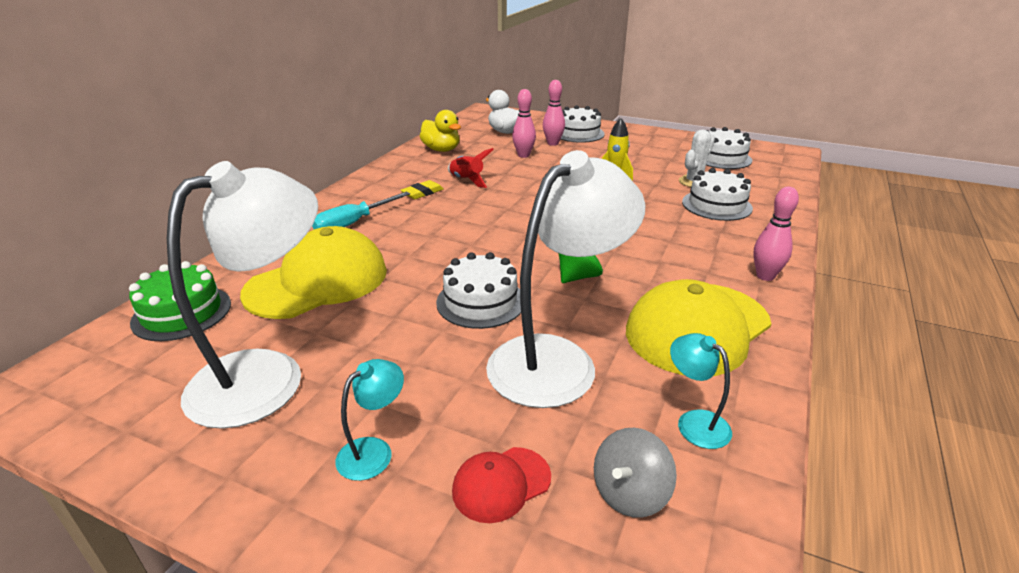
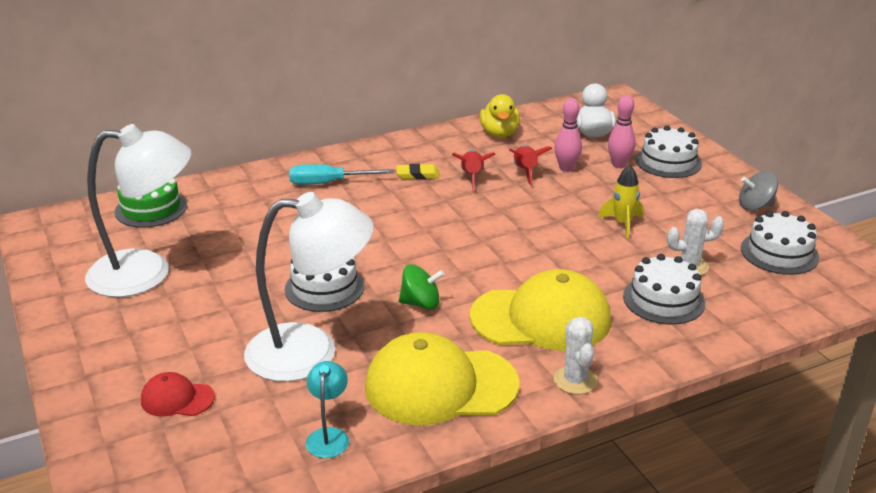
camera: 40 degrees right, 0 degrees up
yellow cap [240,226,387,319] -> yellow cap moved to [470,269,611,351]
turquoise lamp [335,359,404,481] -> none
grey spinning top [594,428,677,518] -> grey spinning top moved to [739,171,778,211]
pink bowling pin [753,187,799,281] -> white cactus [554,317,598,394]
none -> red rocket [509,145,552,185]

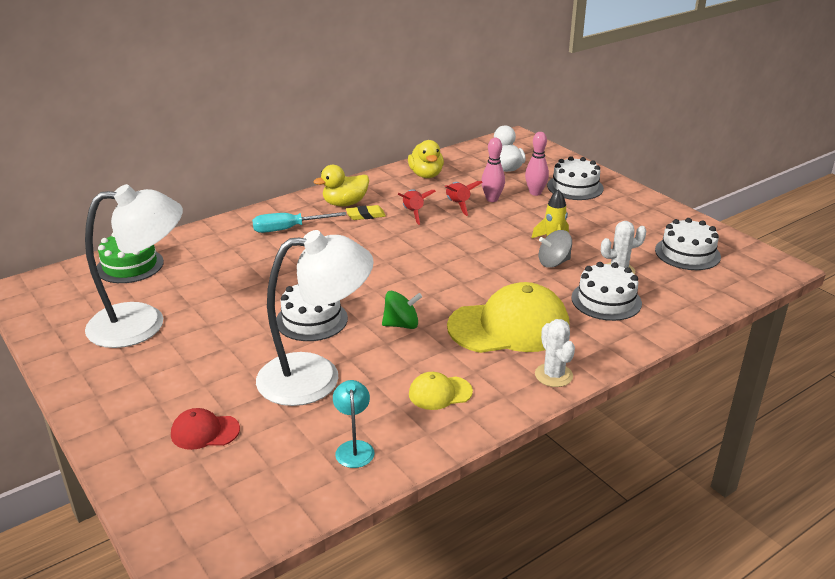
camera: 10 degrees left, 0 degrees up
yellow cap [365,332,519,425] -> yellow cap [409,372,473,410], size x0.47
grey spinning top [739,171,778,211] -> grey spinning top moved to [539,230,572,268]
none -> yellow duck [314,165,369,206]

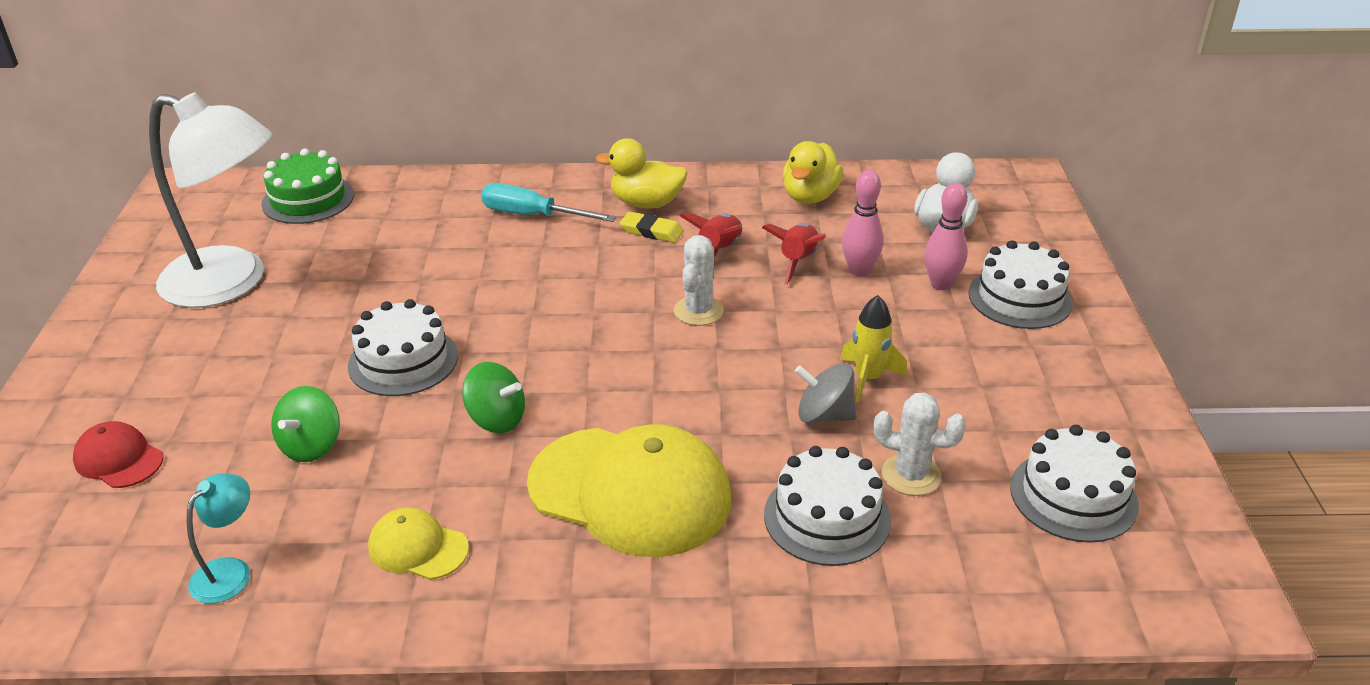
camera: 35 degrees right, 5 degrees up
white lamp [256,230,374,406] -> green spinning top [271,386,340,462]
white cactus [535,319,575,387] -> white cactus moved to [674,235,724,326]

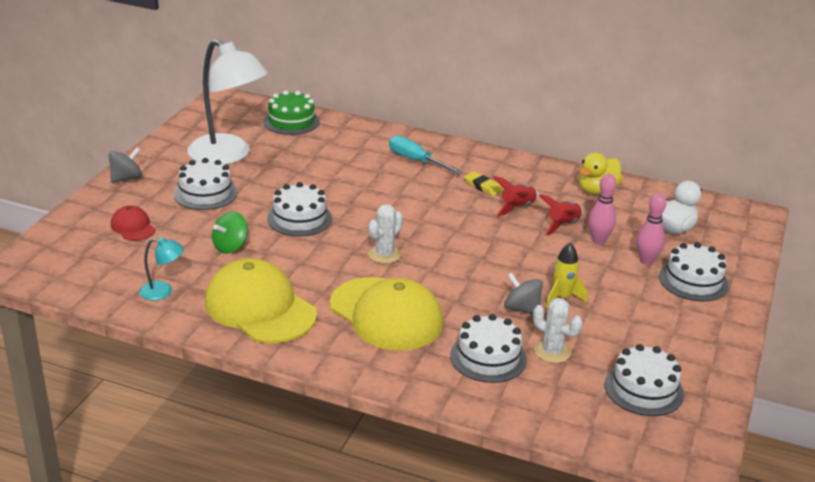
camera: 20 degrees right, 5 degrees down
turquoise lamp [187,474,250,604] -> turquoise lamp turned 45 degrees clockwise [139,237,184,301]
yellow cap [368,507,469,580] -> yellow cap [205,258,317,343], size x2.12
green spinning top [462,362,525,433] -> none
yellow duck [596,138,688,208] -> none
white cactus [674,235,724,326] -> white cactus moved to [368,204,403,264]
none -> grey spinning top [109,147,142,183]
none -> white cake [173,158,237,210]

